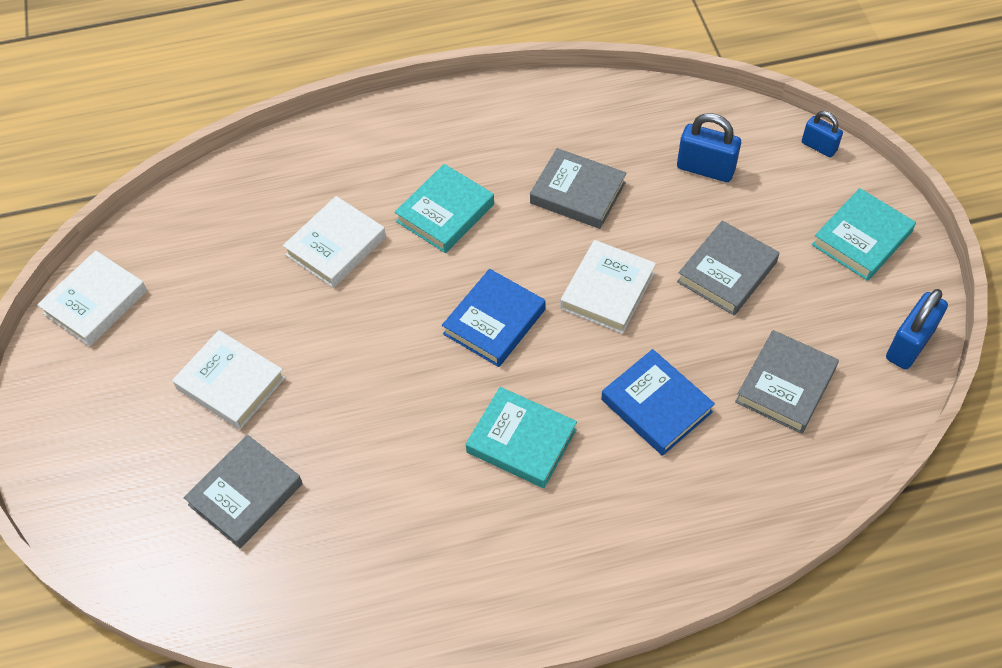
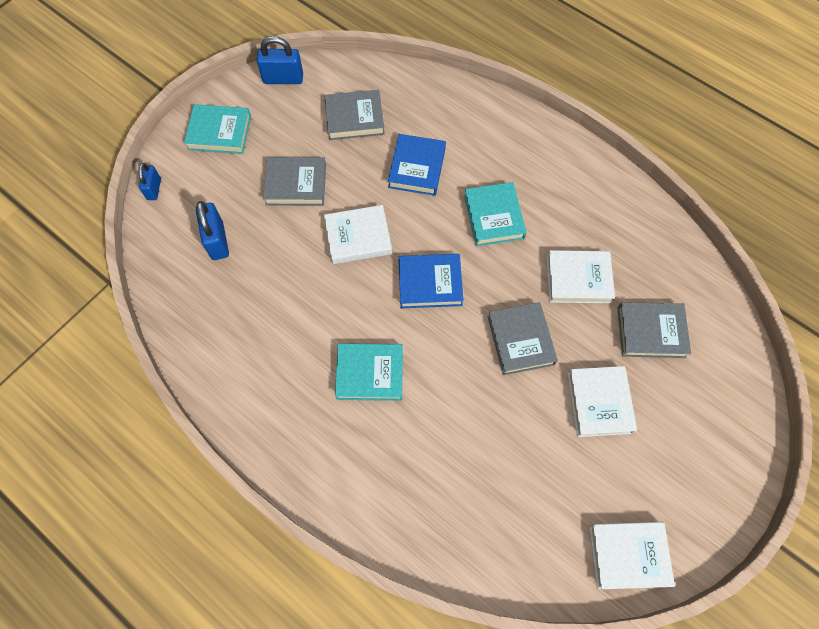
camera: 130 degrees left, 10 degrees up
white book [283,196,386,288] -> white book moved to [547,250,615,303]
grey book [530,148,626,229] -> grey book moved to [488,302,558,375]

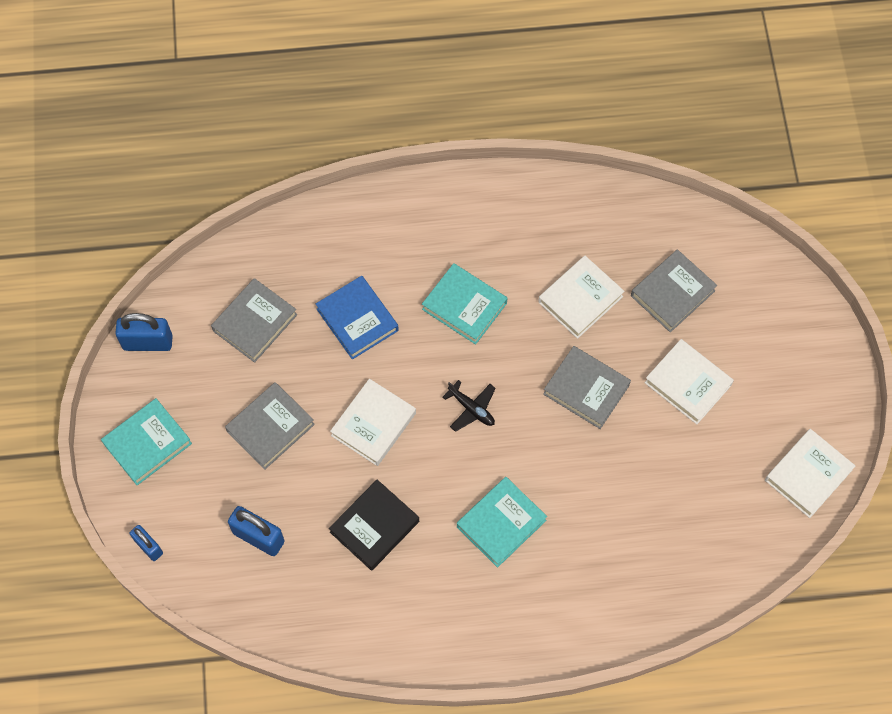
camera: 45 degrees left, 0 degrees up
blue padlock [257,36,303,84] -> blue padlock turned 45 degrees clockwise [115,313,173,351]
blue book [398,254,464,308] -> black plane [442,380,496,432]
none -> black book [329,480,419,571]

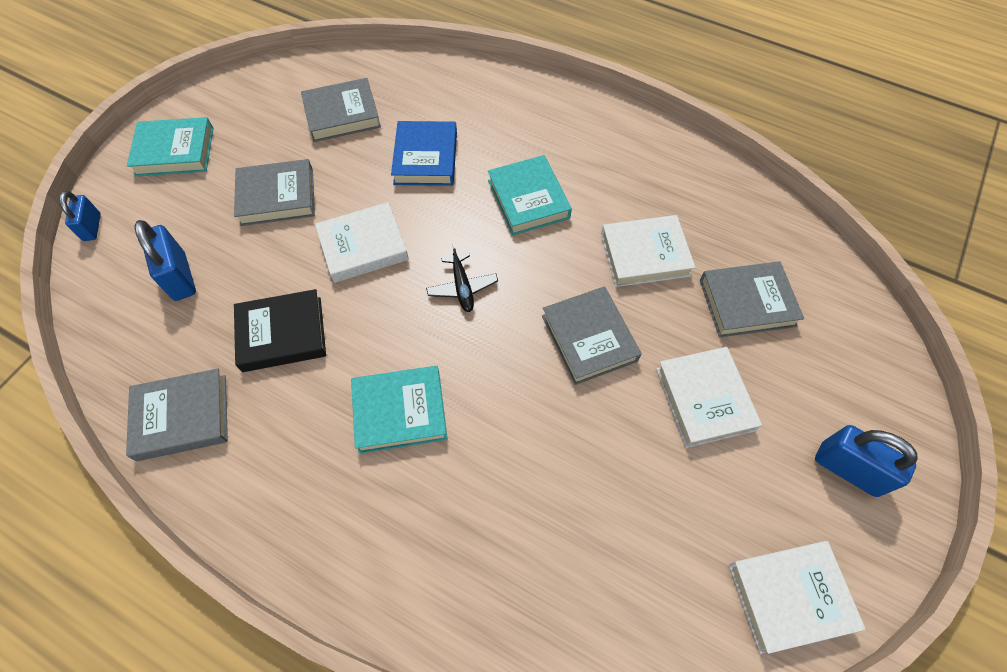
camera: 35 degrees right, 5 degrees down
blue padlock [115,313,173,351] -> blue padlock moved to [815,425,918,497]
none -> grey book [126,369,228,461]

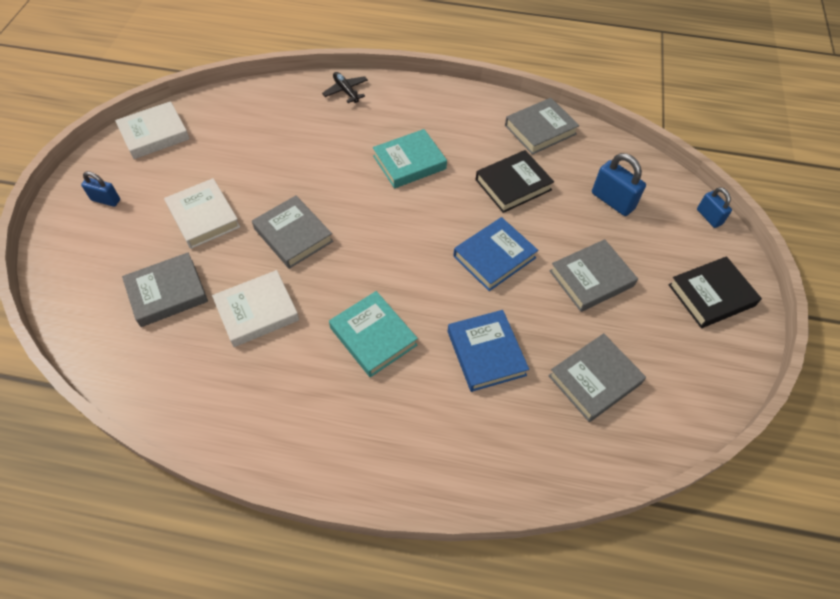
camera: 160 degrees right, 5 degrees down
turquoise book [127,117,214,176] -> black book [668,256,762,328]
white book [315,202,409,283] -> blue book [453,217,538,291]
black plane [426,244,498,312] -> black plane moved to [322,72,368,103]
blue padlock [815,425,918,497] -> blue padlock [81,171,120,207], size x0.63

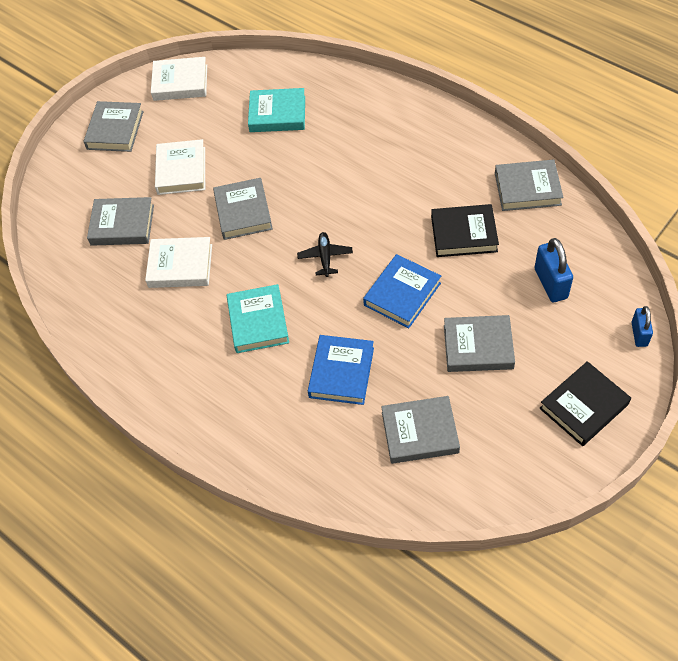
camera: 35 degrees right, 0 degrees up
blue padlock [81,171,120,207] -> grey book [84,101,144,152]
black plane [322,72,368,103] -> black plane moved to [297,232,353,277]
turquoise book [373,129,447,189] -> turquoise book moved to [248,88,305,132]
blue book [453,217,538,291] -> blue book turned 45 degrees counterclockwise [363,254,441,328]
black book [668,256,762,328] -> black book turned 45 degrees counterclockwise [539,361,631,446]

